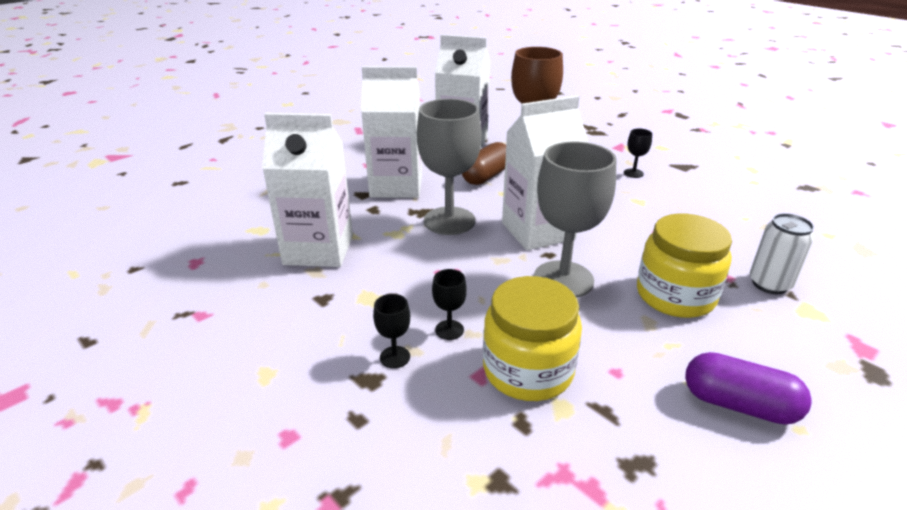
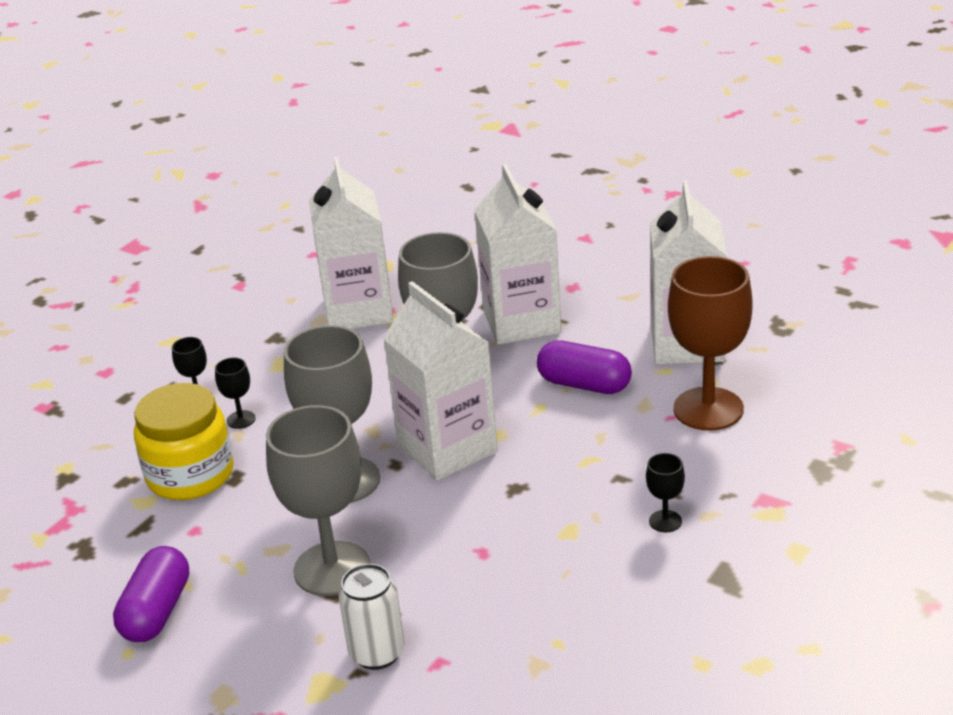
camera: 80 degrees right, 0 degrees up
brown capsule [462,142,506,185] -> purple capsule [537,340,632,394]
yellow jar [637,213,732,318] -> grey goblet [266,405,370,596]

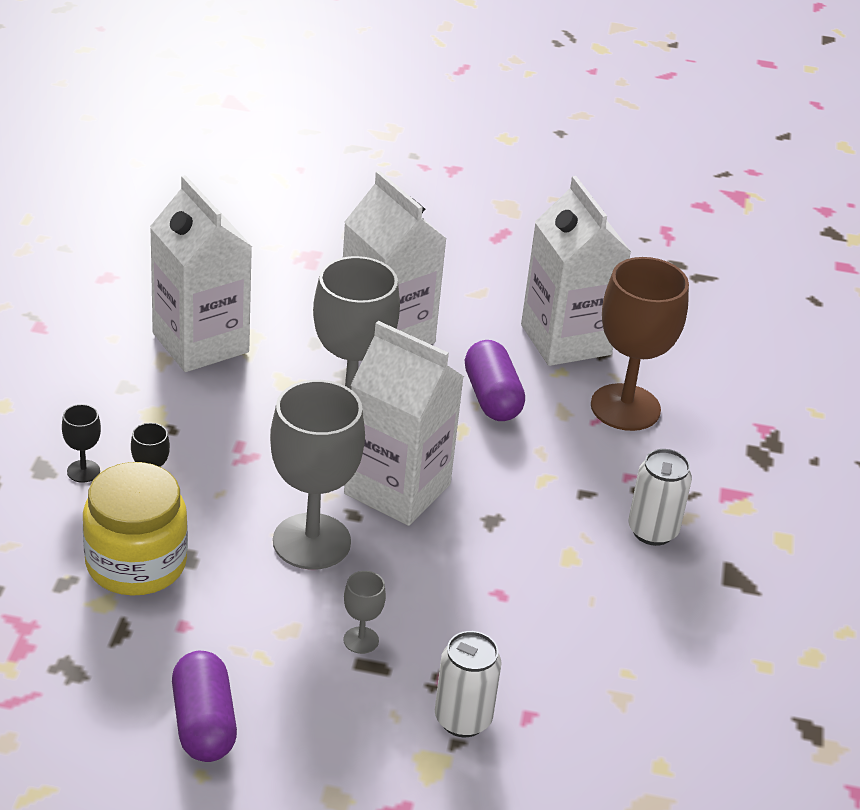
camera: 30 degrees left, 5 degrees up
grey goblet [266,405,370,596] -> grey goblet [343,571,386,654], size x0.43
purple capsule [537,340,632,394] -> purple capsule turned 75 degrees clockwise [465,340,525,421]
black goblet [646,453,685,532] -> white can [628,449,692,546]

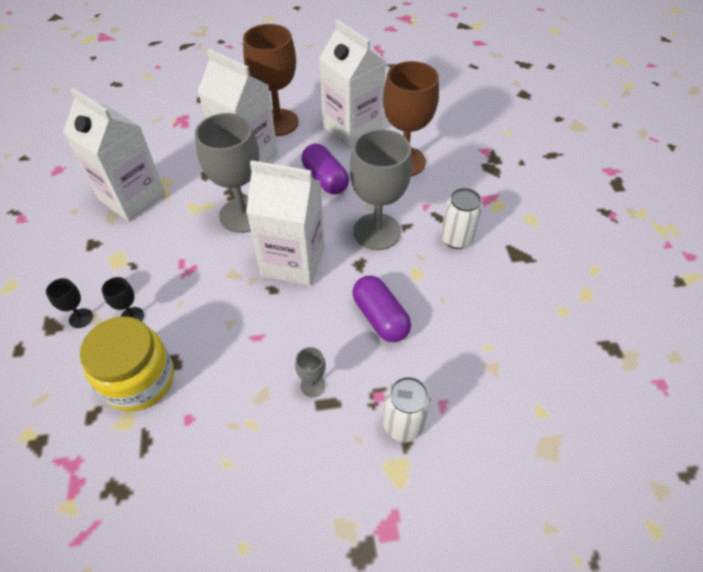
camera: 15 degrees left, 15 degrees up
purple capsule [172,651,237,762] -> purple capsule moved to [353,276,411,342]
grey goblet [270,380,365,570] -> grey goblet moved to [350,129,412,250]
none -> brown goblet [243,24,299,136]

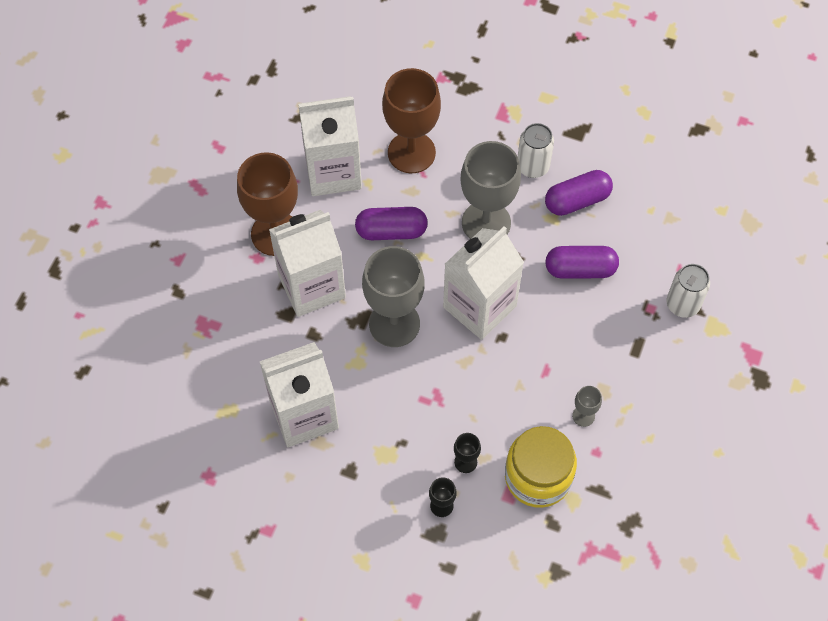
camera: 60 degrees left, 10 degrees up
grey goblet [295,347,326,397] -> grey goblet moved to [572,386,602,427]
none -> purple capsule [545,170,613,216]

